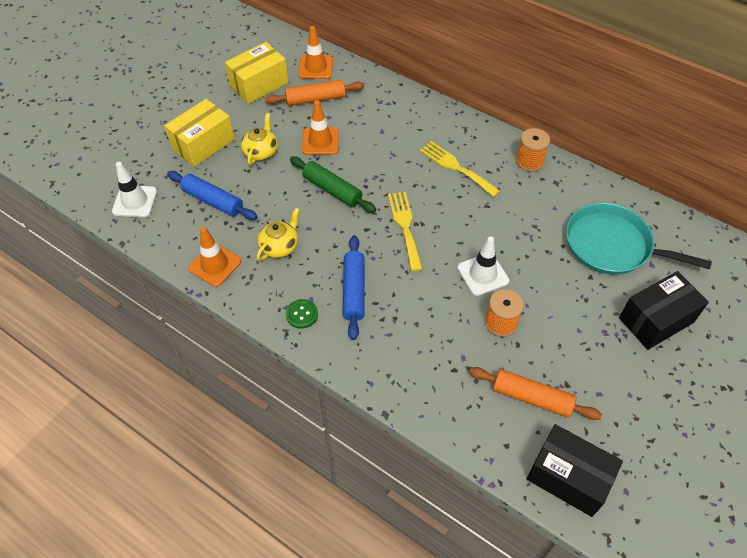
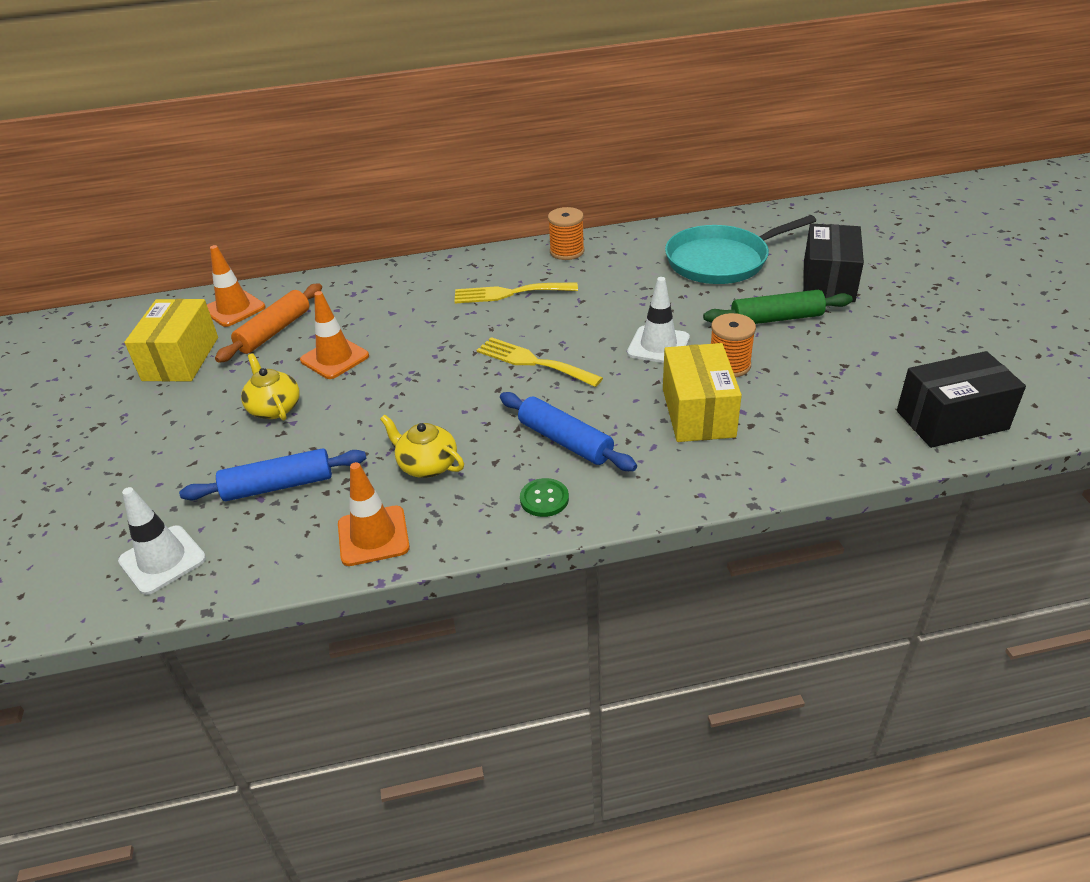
camera: 45 degrees left, 15 degrees down
yellow box [164,99,235,167] -> yellow box moved to [663,343,742,442]
yellow teapot [256,208,300,261] -> yellow teapot turned 45 degrees counterclockwise [380,415,464,478]
green rolling pin [290,157,376,213] -> green rolling pin moved to [703,290,853,324]
orange rolling pin [469,367,602,420] -> none

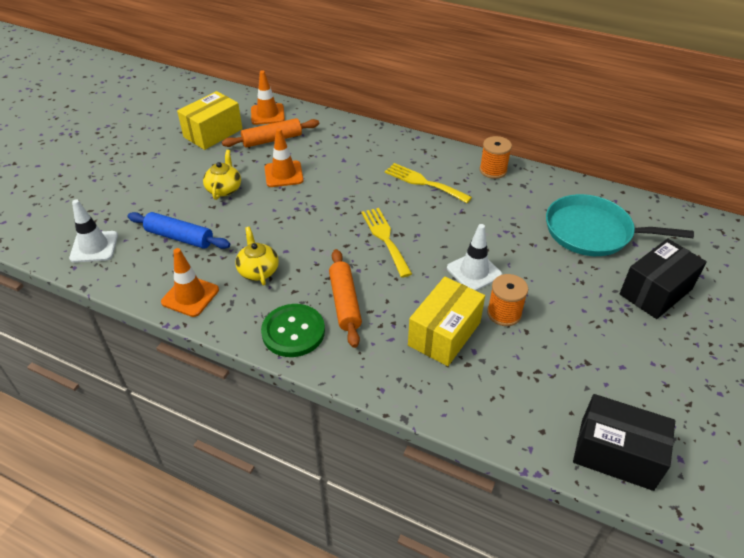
camera: 35 degrees right, 5 degrees up
blue rolling pin [500,392,637,471] -> orange rolling pin [329,249,362,348]
green button [520,478,569,517] -> green button [261,304,325,357], size x1.80
green rolling pin [703,290,853,324] -> none

